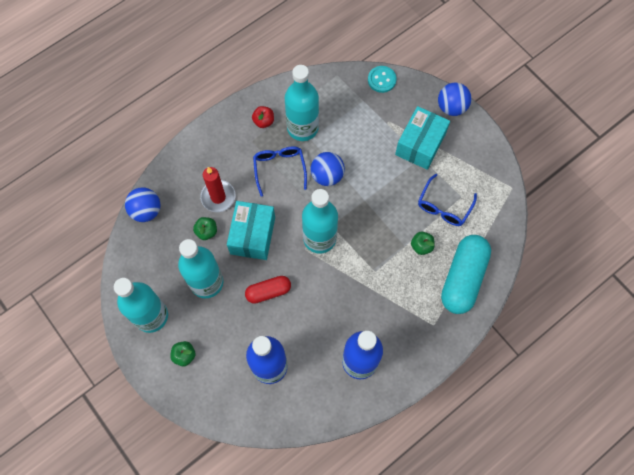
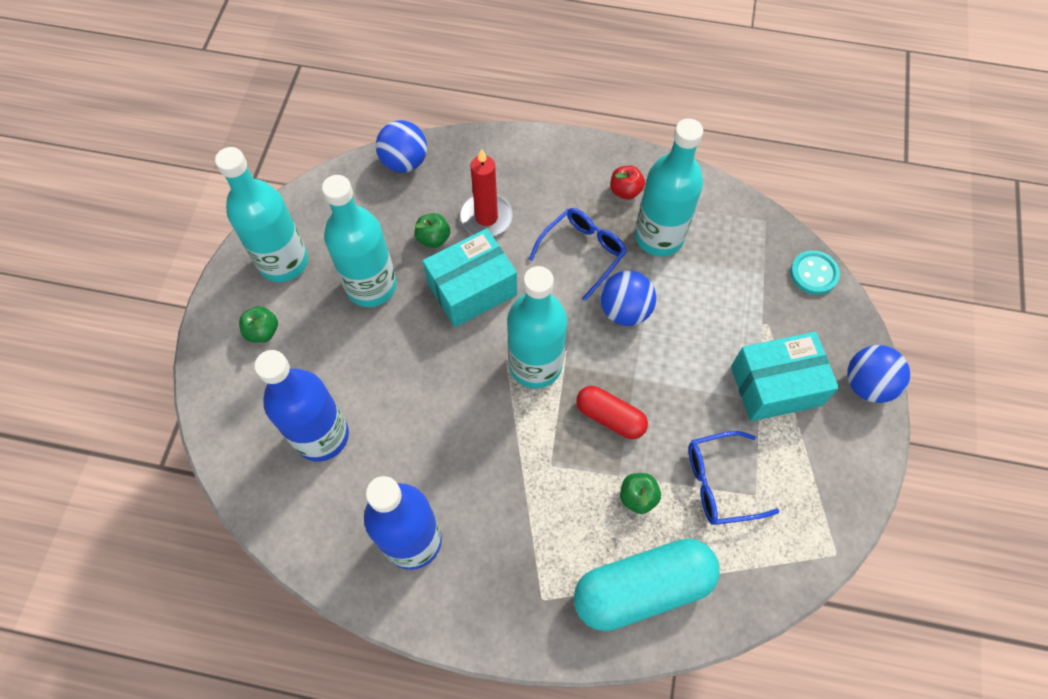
camera: 50 degrees right, 5 degrees down
red capsule [245,276,291,304] -> red capsule moved to [576,386,648,439]

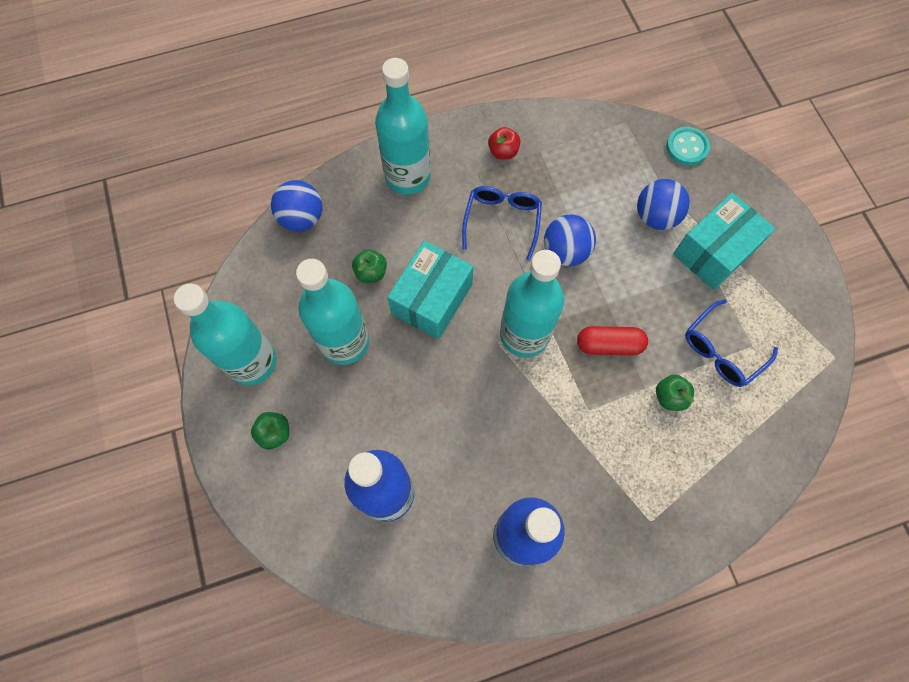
camera: 30 degrees left, 5 degrees up
red candle [460,148,513,237] -> none
turquoise capsule [574,538,720,631] -> none
turquoise bottle [635,118,703,256] -> turquoise bottle moved to [375,58,431,195]
blue ball [847,345,910,403] -> blue ball moved to [637,179,690,230]

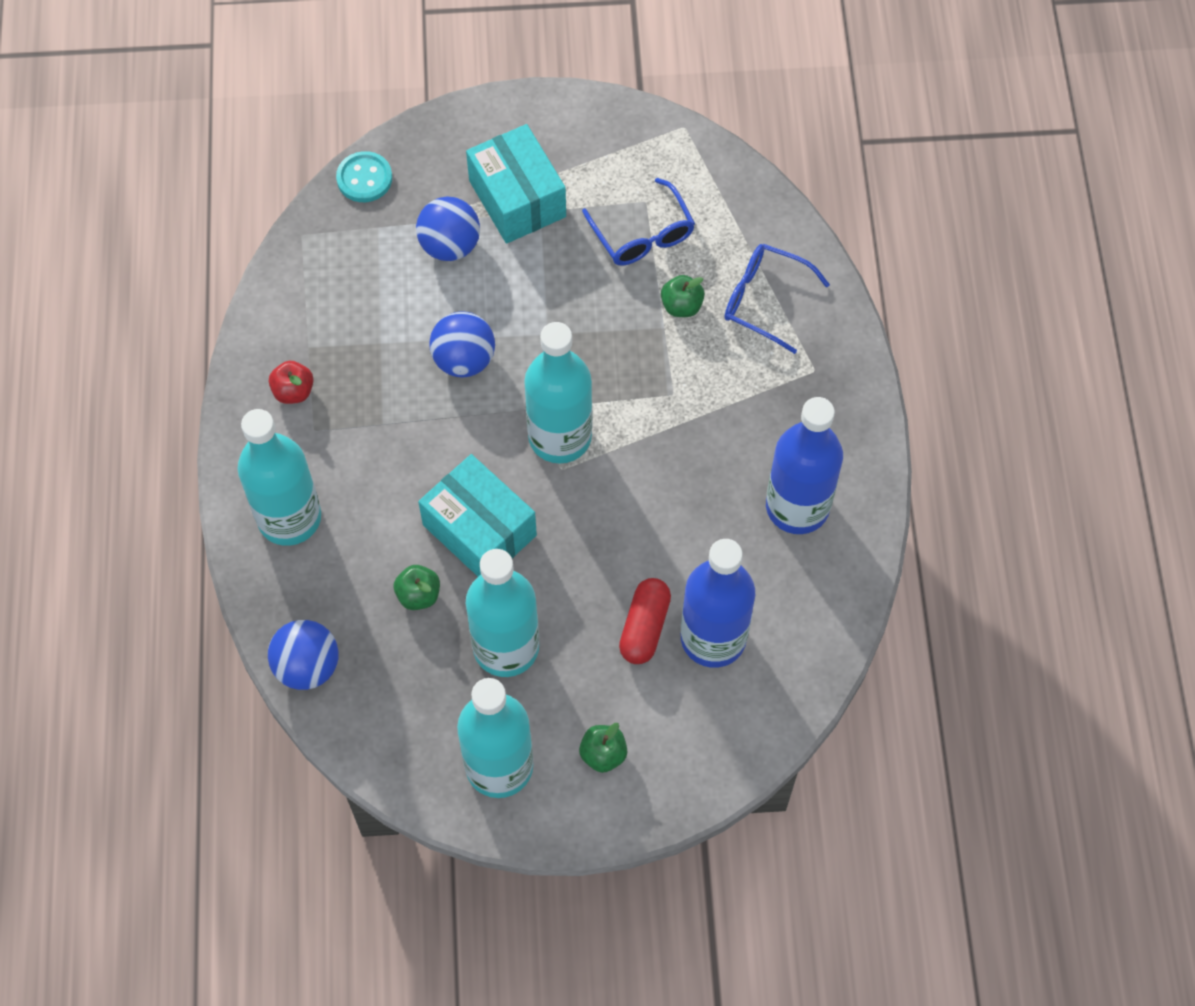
camera: 75 degrees left, 5 degrees down
blue glasses [462,186,542,261] -> blue glasses moved to [724,244,830,354]
red capsule [577,326,648,355] -> red capsule moved to [619,578,671,664]

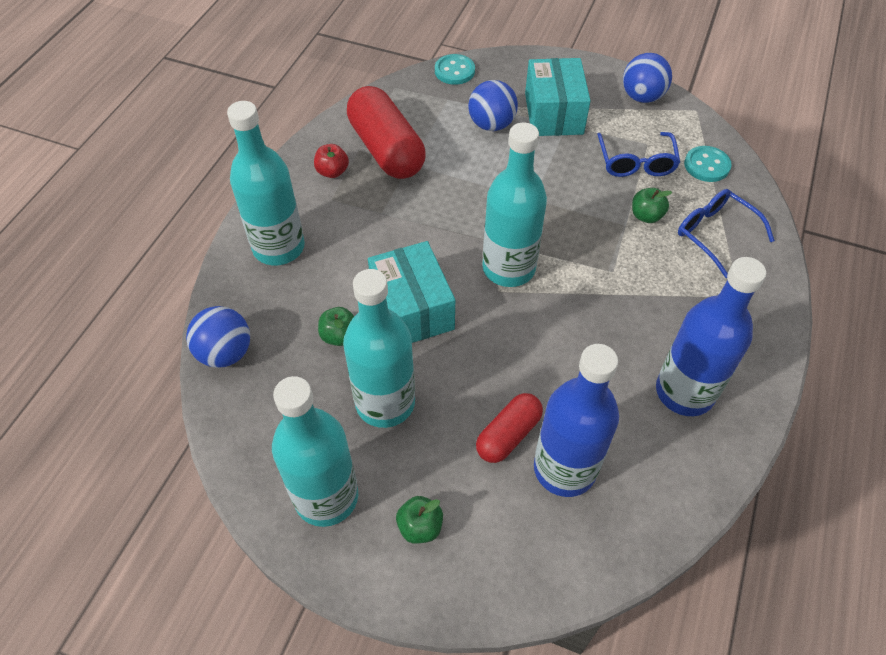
camera: 25 degrees right, 10 degrees down
blue ball [429,311,495,377] -> blue ball moved to [623,53,672,103]
none -> red capsule [347,86,426,179]
none -> turquoise button [684,146,732,182]

